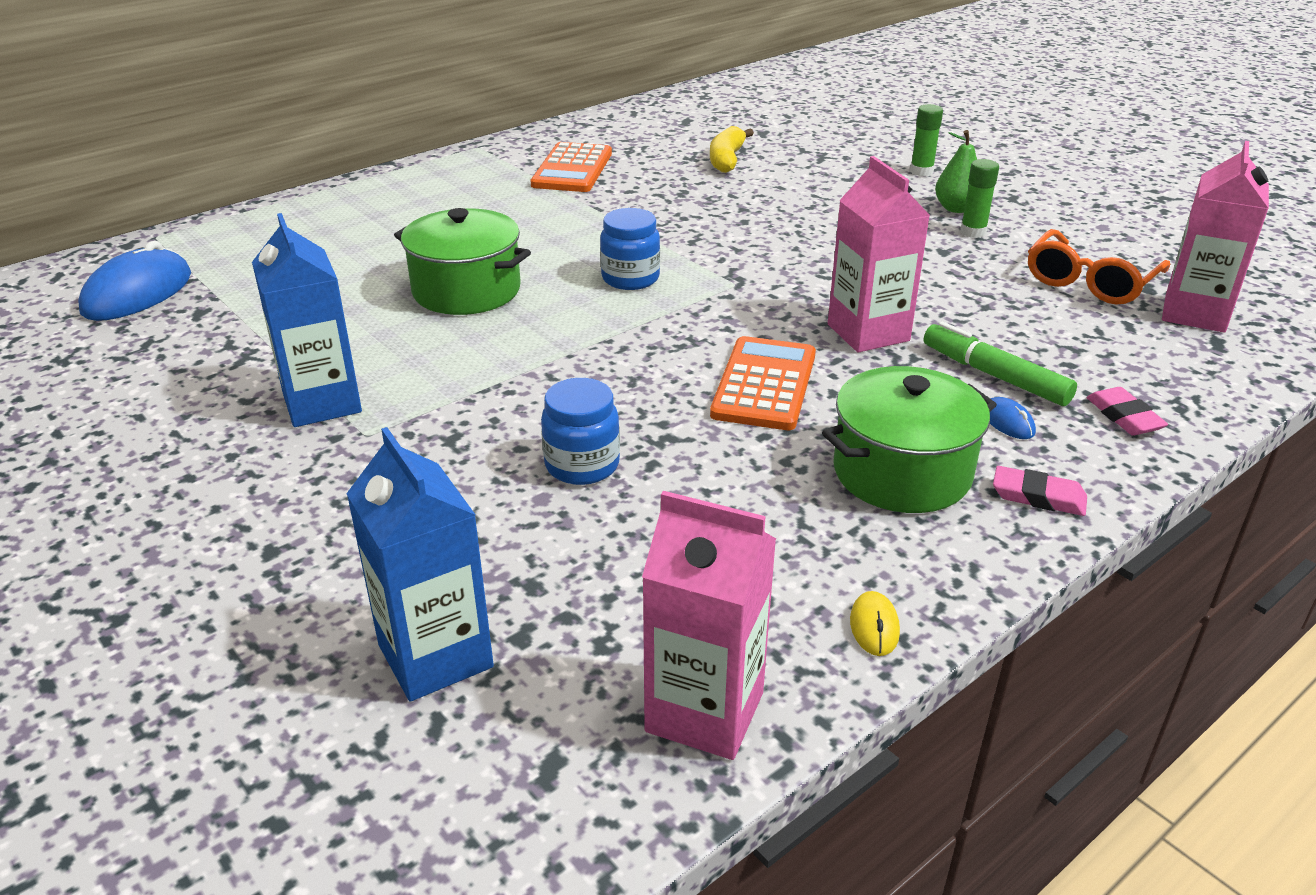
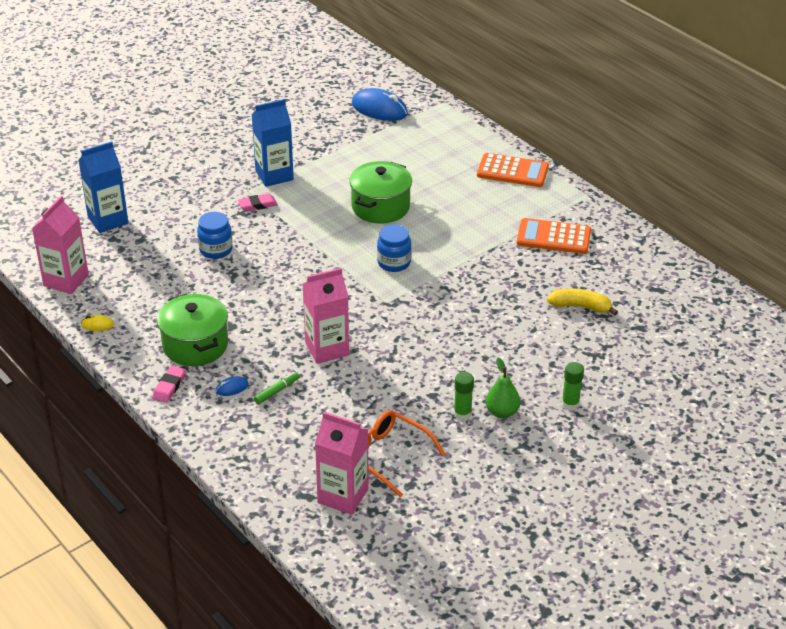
camera: 90 degrees right, 5 degrees up
orange calculator [710,336,816,430] -> orange calculator moved to [477,153,549,187]
green marker [924,322,1077,406] -> green marker [254,372,300,404], size x0.60
pink eraser [1086,387,1168,436] -> pink eraser moved to [238,193,278,211]

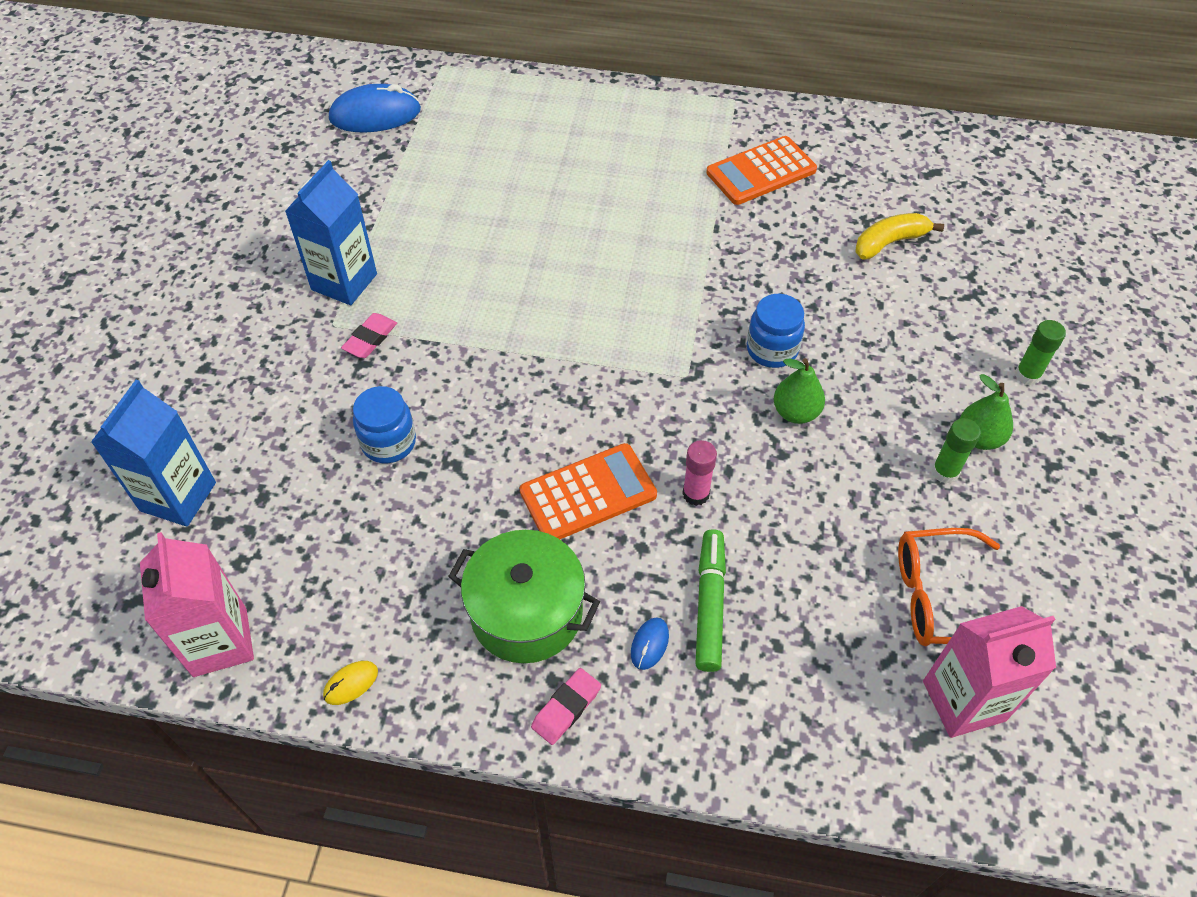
camera: 40 degrees left, 15 degrees up
pink eraser [152,366,186,403] -> pink eraser turned 60 degrees clockwise [531,668,601,745]
green marker [254,372,300,404] -> green marker [695,529,726,672], size x1.66
pink carton [303,268,349,364] -> pink glue stick [682,440,717,506]
green pot [349,161,412,223] -> none
blue jar [377,224,411,272] -> blue jar moved to [747,294,805,368]
orange calculator [477,153,549,187] -> orange calculator moved to [520,443,657,539]
none -> green pear [774,358,825,424]

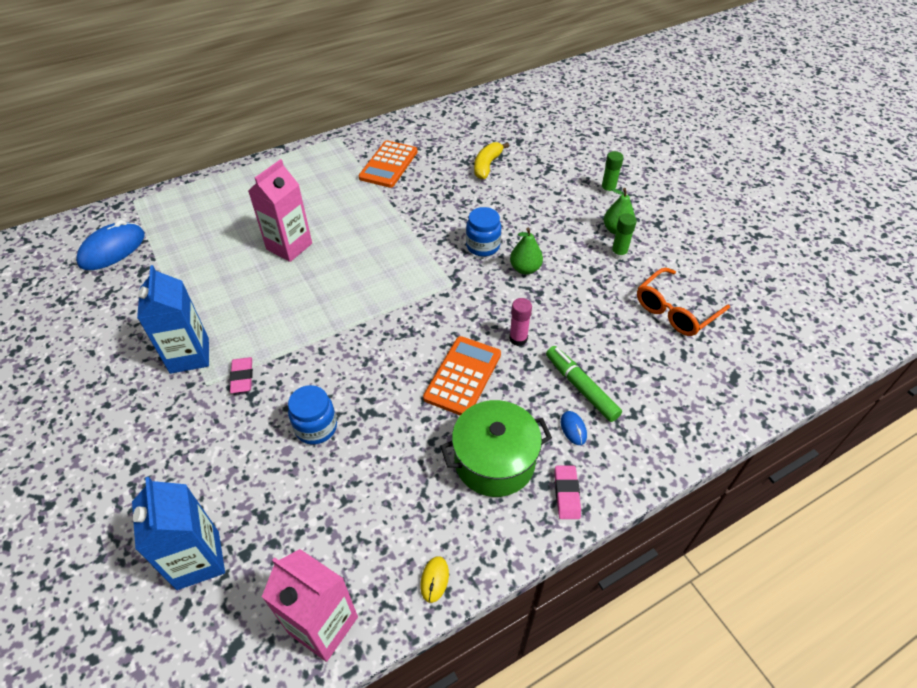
camera: 40 degrees left, 5 degrees down
pink carton [923,606,1056,738] -> pink carton moved to [248,159,312,262]

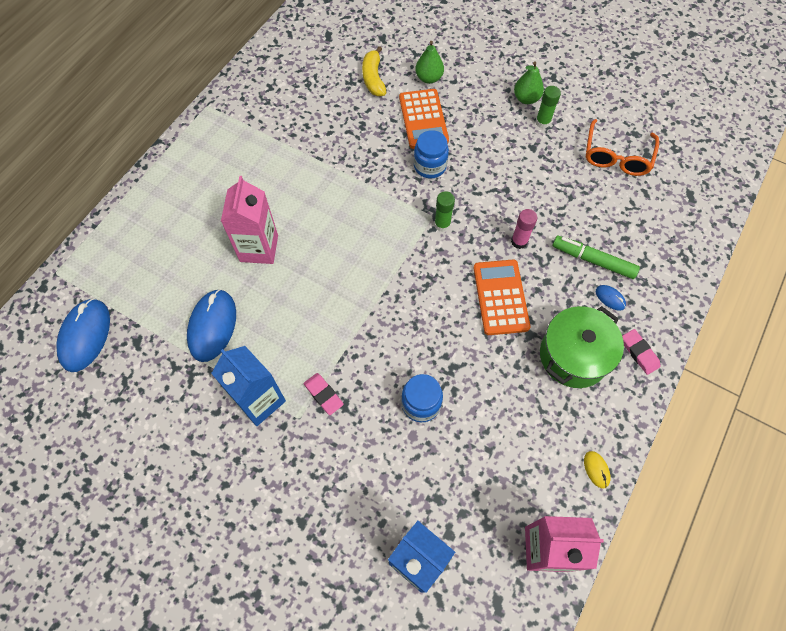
camera: 30 degrees left, 15 degrees up
orange calculator [359,141,417,188] -> orange calculator moved to [399,89,449,149]
green pear [510,228,543,275] -> green pear moved to [415,41,444,84]
green glue stick [600,151,624,196] -> green glue stick moved to [434,191,455,232]
none -> blue mouse [187,289,236,362]

